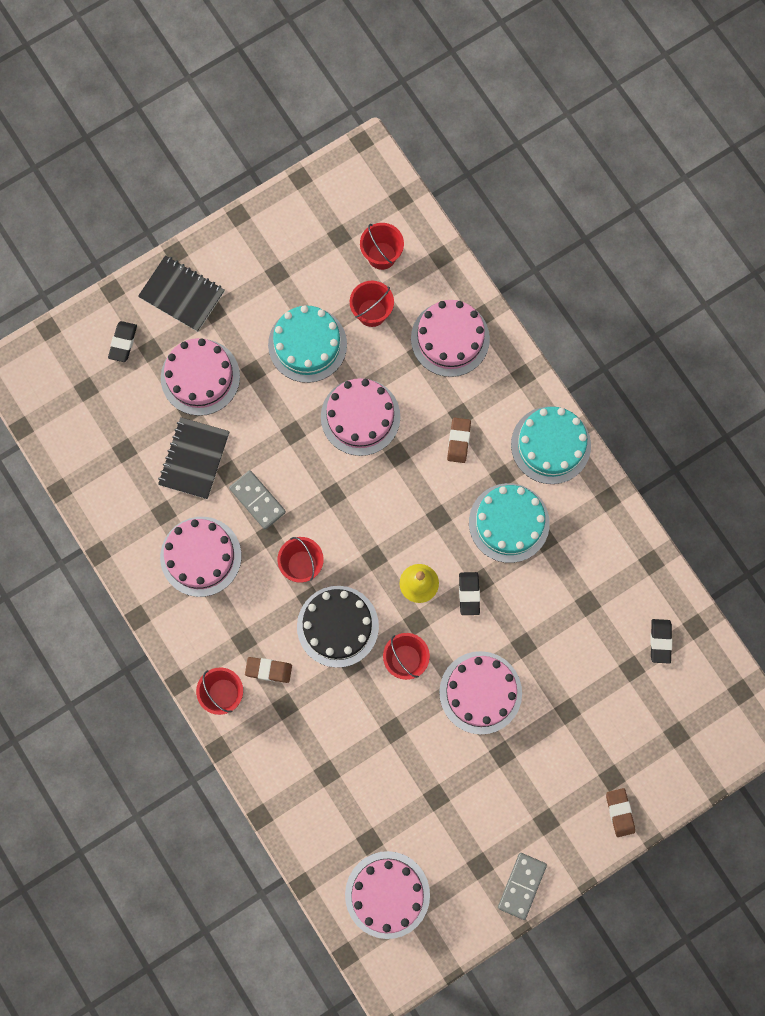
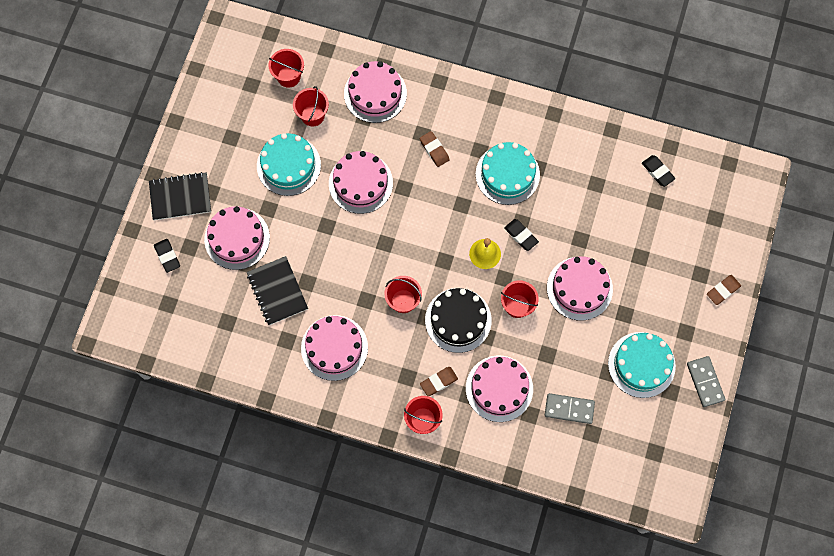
camera: 40 degrees left, 5 degrees down
grey domino [229,470,286,530] -> grey domino moved to [545,393,595,424]
pink cake [345,851,430,939] -> pink cake moved to [466,356,533,422]
turquoise cake [511,406,591,484] -> turquoise cake moved to [608,332,676,398]
brown eraser [606,788,635,837] -> brown eraser turned 75 degrees counterclockwise [707,275,741,305]

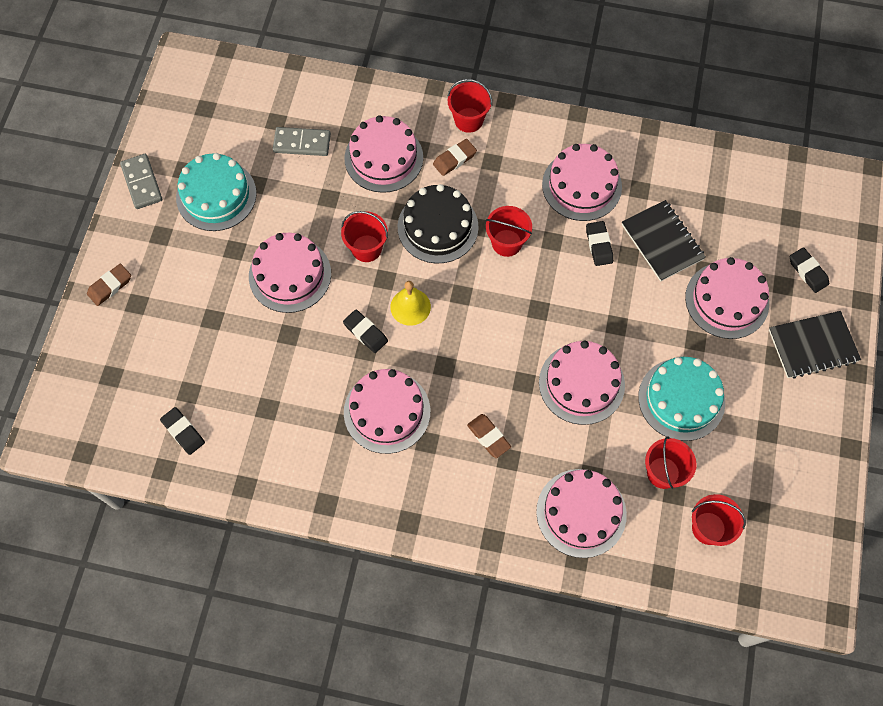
camera: 175 degrees right, 5 degrees down
turquoise cake [476,142,540,205] -> pink cake [344,369,430,454]
none -> black eraser [586,221,613,266]

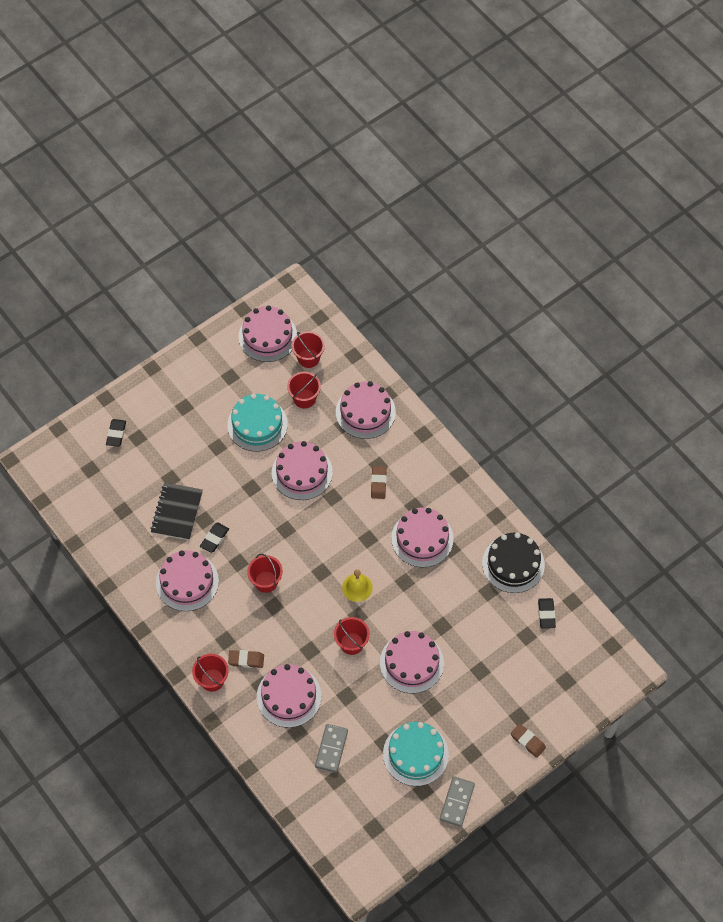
camera: 140 degrees left, 5 degrees down
brown eraser [87,264,131,306] -> brown eraser turned 45 degrees clockwise [511,723,546,758]
grey domino [273,127,331,156] -> grey domino turned 60 degrees clockwise [315,724,348,773]
black eraser [343,310,388,353] -> none
black cake [398,184,479,264] -> black cake moved to [482,532,545,593]
pink cake [685,257,769,339] -> pink cake moved to [238,305,297,362]
black notebook [769,311,861,378] -> none

